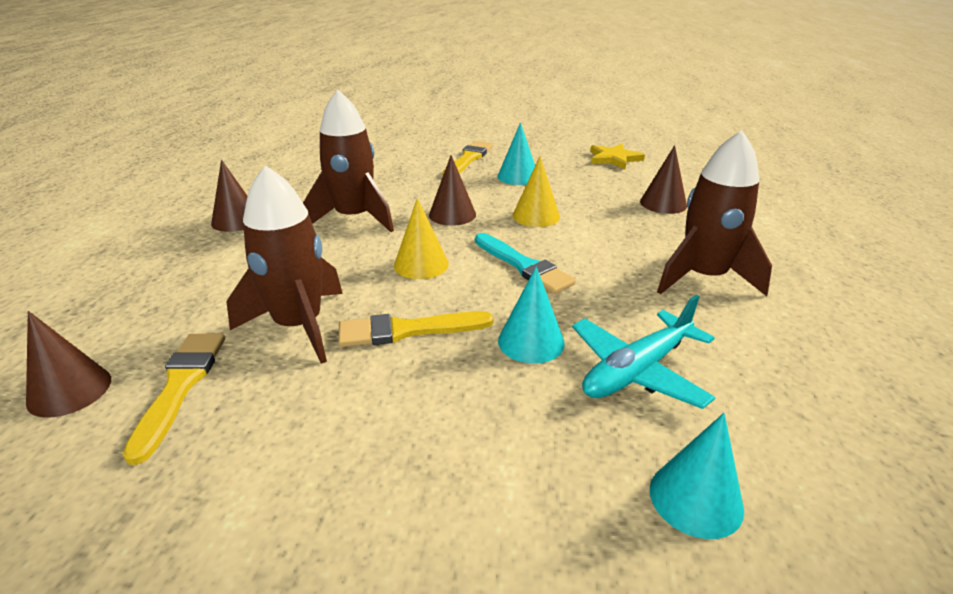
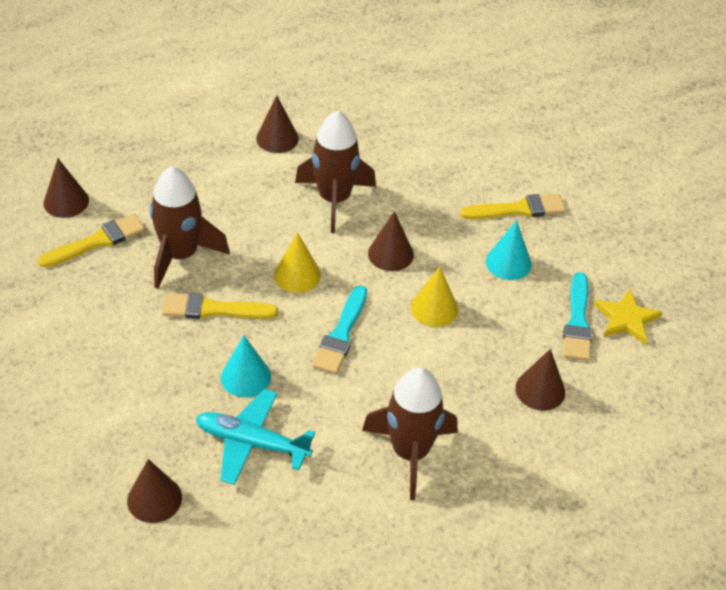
camera: 55 degrees right, 15 degrees up
yellow brush [338,311,493,347] -> yellow brush turned 45 degrees counterclockwise [162,293,278,319]
turquoise cone [650,413,744,539] -> brown cone [127,459,182,523]
none -> turquoise brush [563,272,592,361]

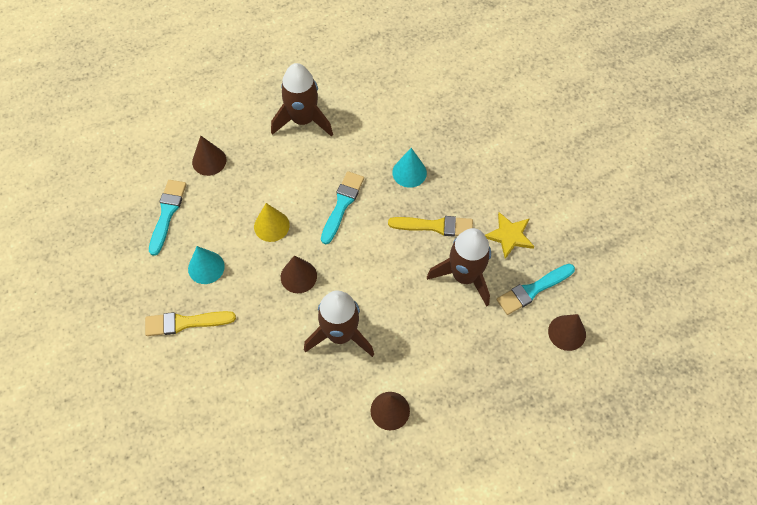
camera: 175 degrees left, 15 degrees up
yellow brush [38,214,145,268] -> turquoise brush [496,264,575,315]
brown cone [127,459,182,523] -> none
turquoise plane [196,389,315,485] -> none
yellow cone [274,232,321,293] -> none
yellow star [594,289,662,344] -> yellow star moved to [485,212,534,259]

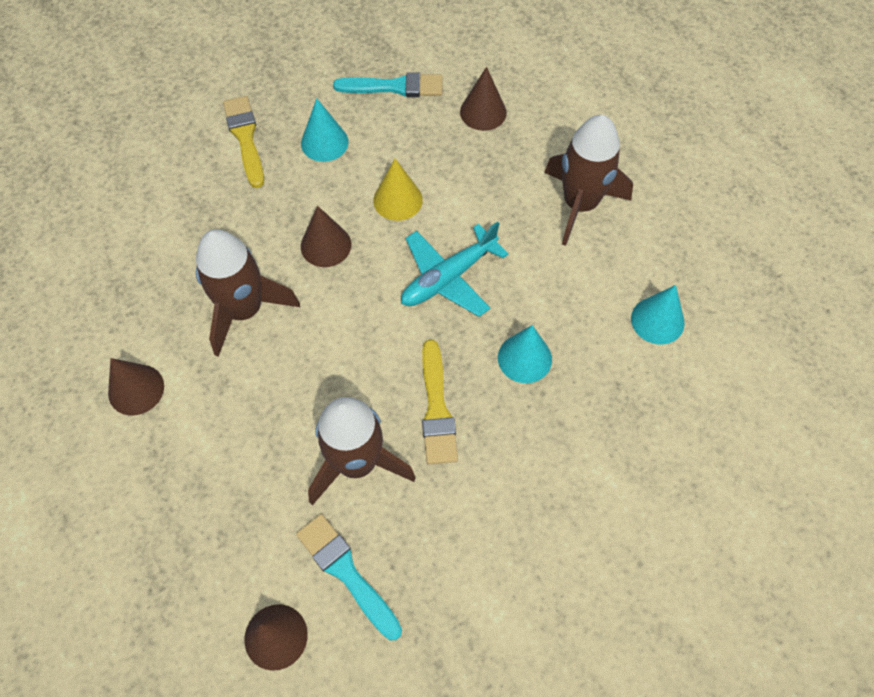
camera: 80 degrees right, 0 degrees up
turquoise brush [321,171,364,244] -> turquoise plane [401,221,509,317]
yellow star [485,212,534,259] -> none
none -> turquoise cone [631,285,685,345]

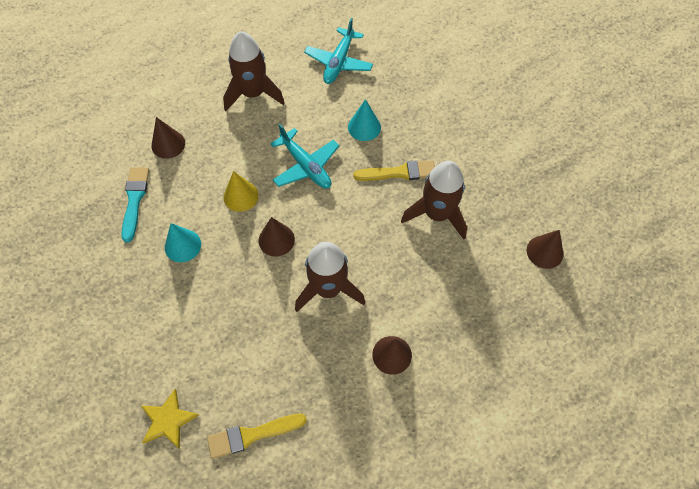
camera: 90 degrees left, 0 degrees up
yellow brush [223,96,264,188] -> yellow brush moved to [207,413,307,459]
turquoise brush [296,514,402,640] -> none
turquoise cone [631,285,685,345] -> turquoise plane [304,18,373,84]
none -> yellow star [141,389,199,449]

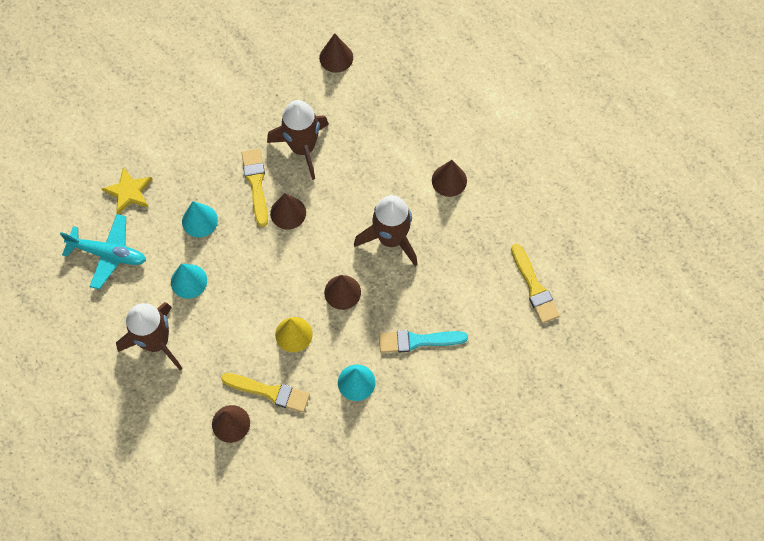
camera: 95 degrees left, 5 degrees up
turquoise brush [121,167,149,242] -> turquoise brush moved to [379,330,468,353]
yellow star [141,389,199,449] -> yellow star moved to [102,167,152,214]
turquoise plane [270,124,339,189] -> none
none -> turquoise cone [171,264,207,299]
none -> yellow brush [221,373,310,413]
none -> brown cone [270,193,306,230]

